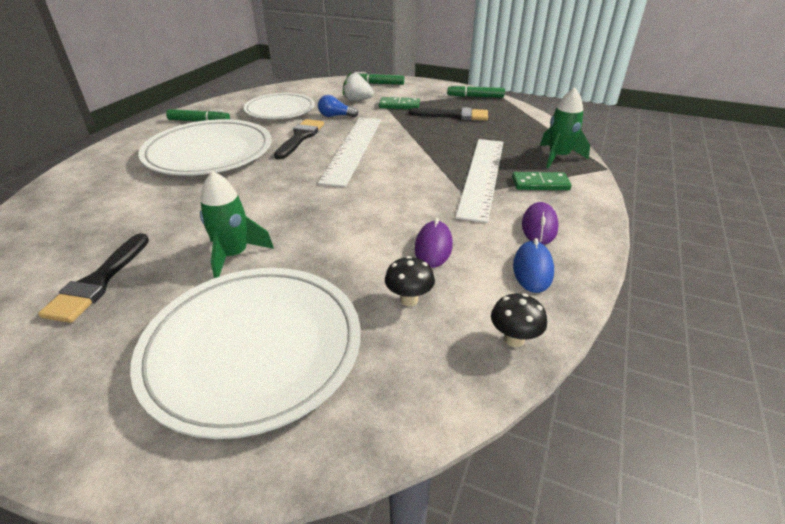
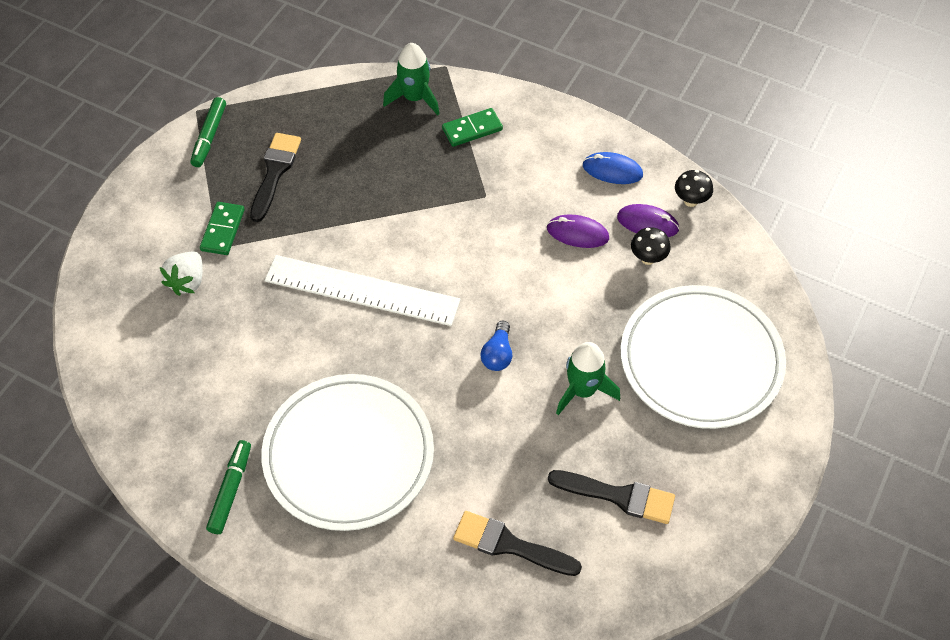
camera: 85 degrees left, 20 degrees up
white plate [244,93,315,119] -> none
black brush [274,119,324,160] -> black brush moved to [453,511,582,576]
blue light bulb [318,95,359,117] -> blue light bulb moved to [480,321,512,371]
green marker [355,72,404,85] -> none
white ruler [455,139,503,223] -> none
green domino [512,172,571,190] -> green domino turned 60 degrees clockwise [442,108,503,147]
purple mouse [522,202,559,245] -> purple mouse moved to [617,204,680,237]

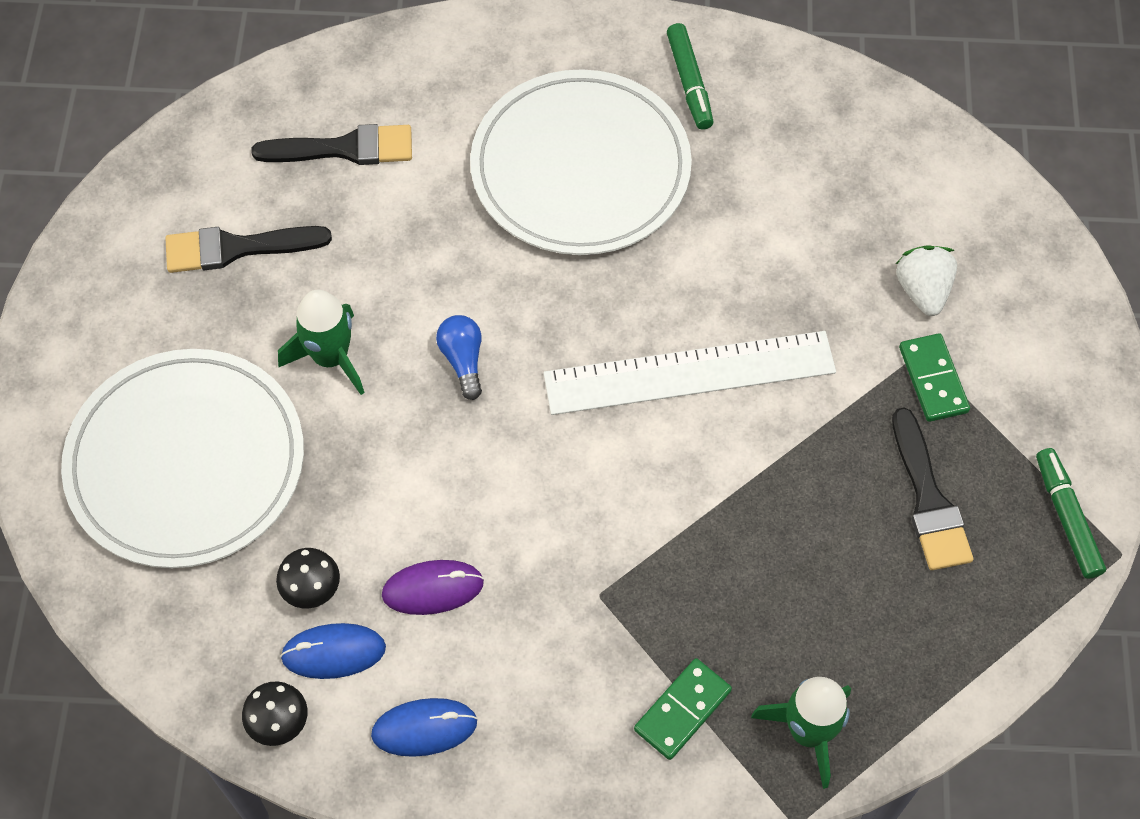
camera: 155 degrees right, 5 degrees up
purple mouse [617,204,680,237] -> blue mouse [280,623,386,679]

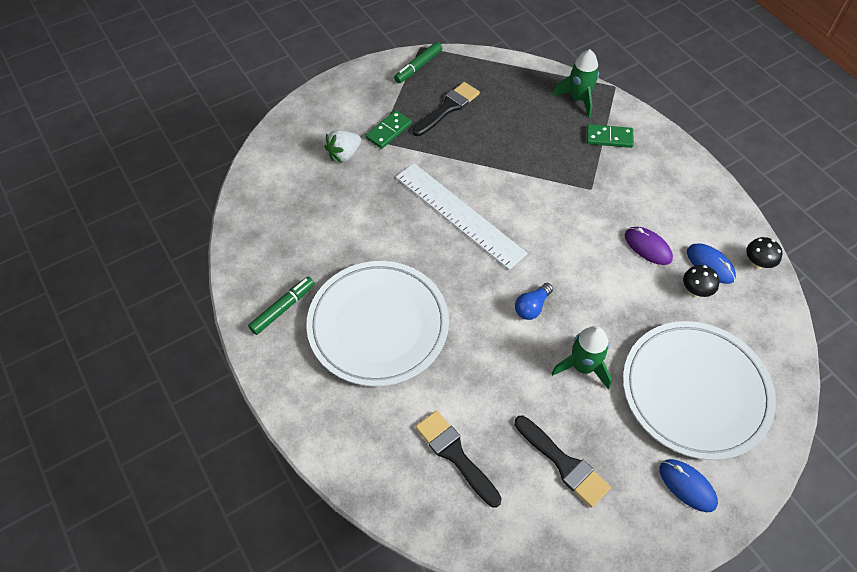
camera: 125 degrees left, 5 degrees down
blue mouse [371,698,478,757] -> blue mouse moved to [659,459,718,512]

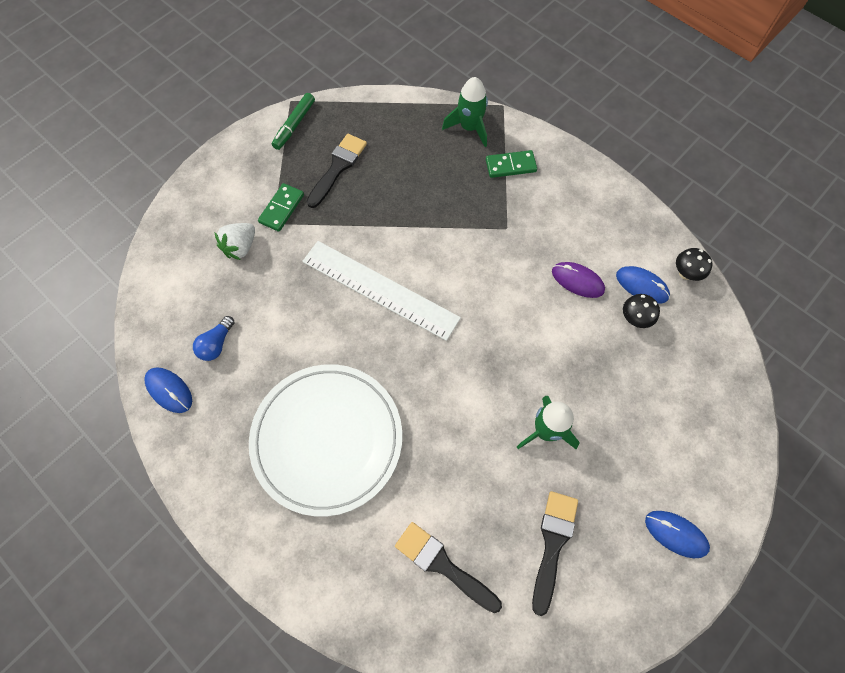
camera: 15 degrees left, 10 degrees up
green marker [248,276,315,335] -> none
black brush [514,415,611,508] -> black brush turned 105 degrees counterclockwise [532,491,578,616]
blue light bulb [515,283,553,320] -> blue light bulb moved to [193,316,235,361]
white plate [623,321,776,460] -> none
none -> blue mouse [144,367,192,413]

